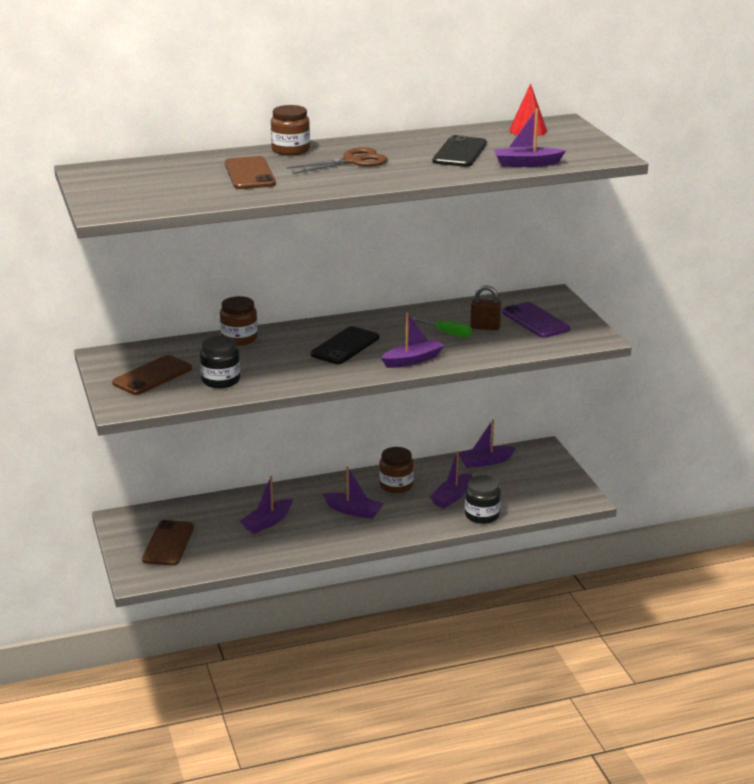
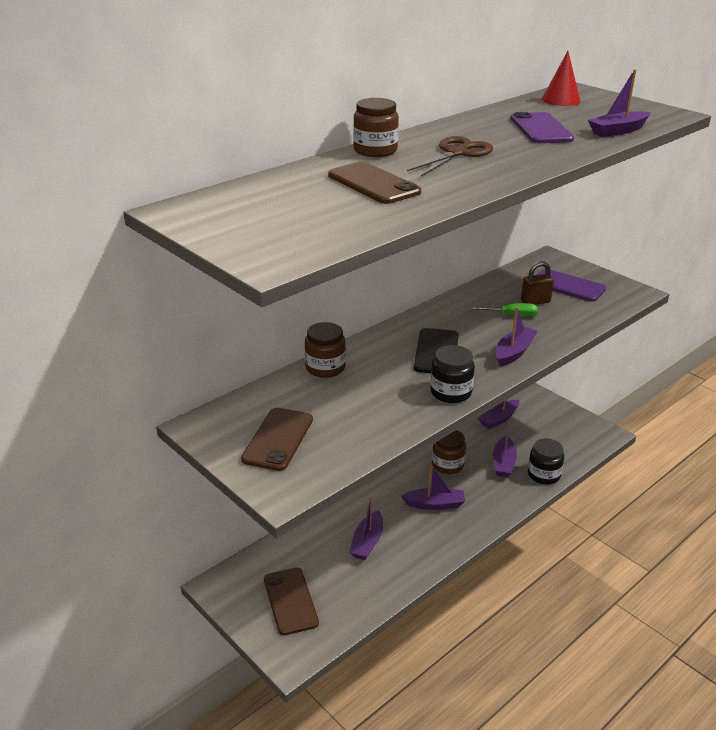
camera: 25 degrees left, 5 degrees up
black jar [200,336,240,388] -> black jar moved to [430,345,475,403]
black phone [432,135,487,167] -> purple phone [511,112,574,143]

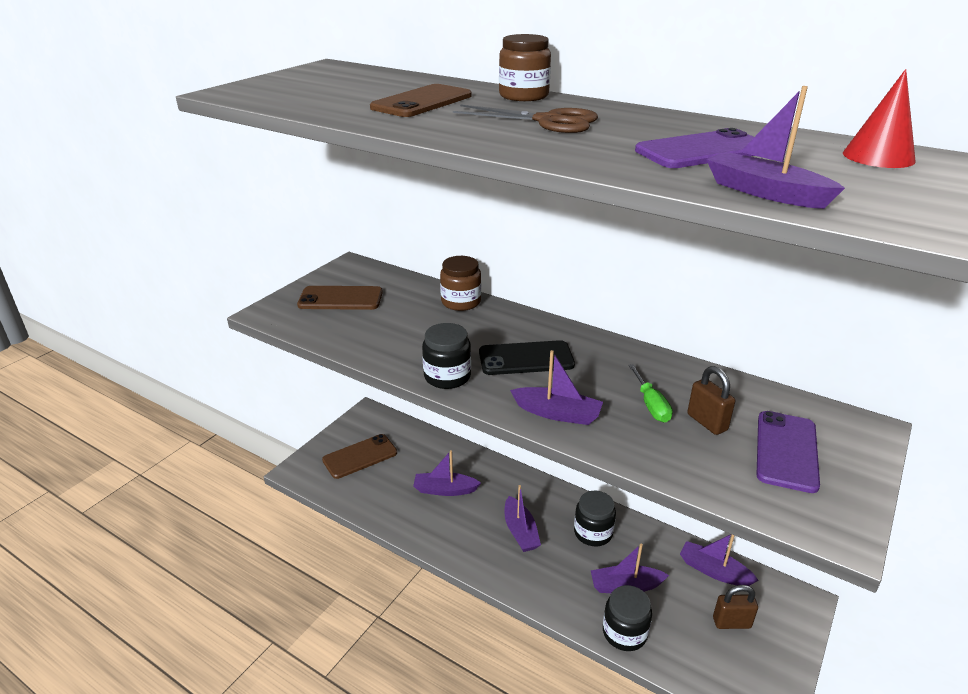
camera: 75 degrees right, 0 degrees up
brown jar [432,430,466,474] -> black jar [574,491,616,546]
none -> brown padlock [713,585,758,629]

